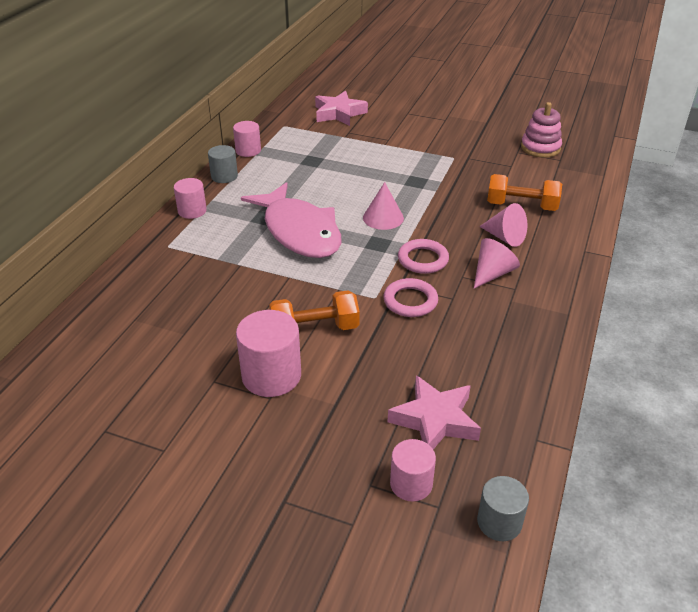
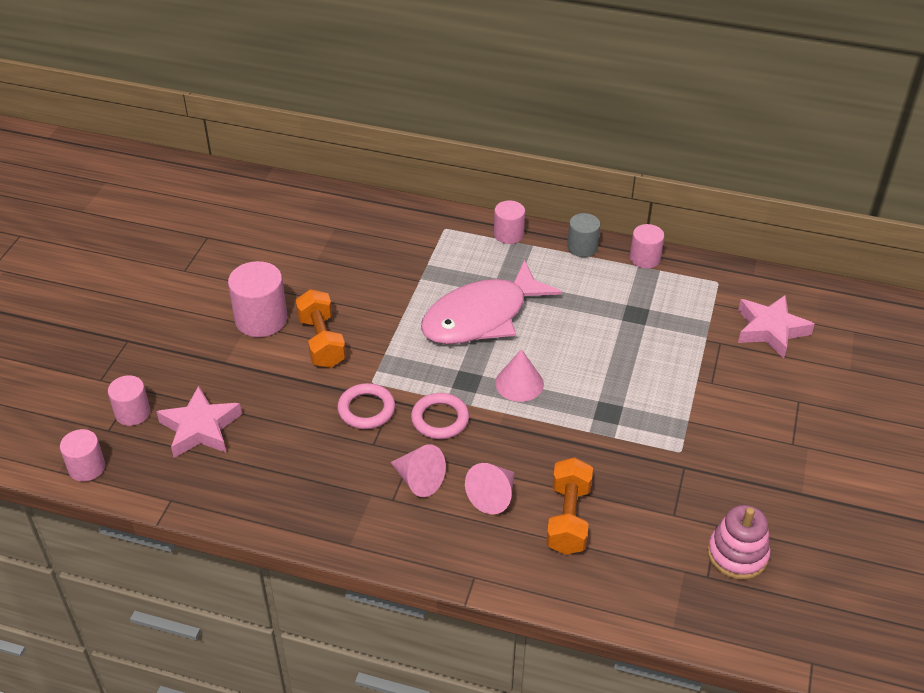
camera: 85 degrees right, 5 degrees up
grey cylinder [477,476,529,541] -> pink cylinder [60,429,105,482]

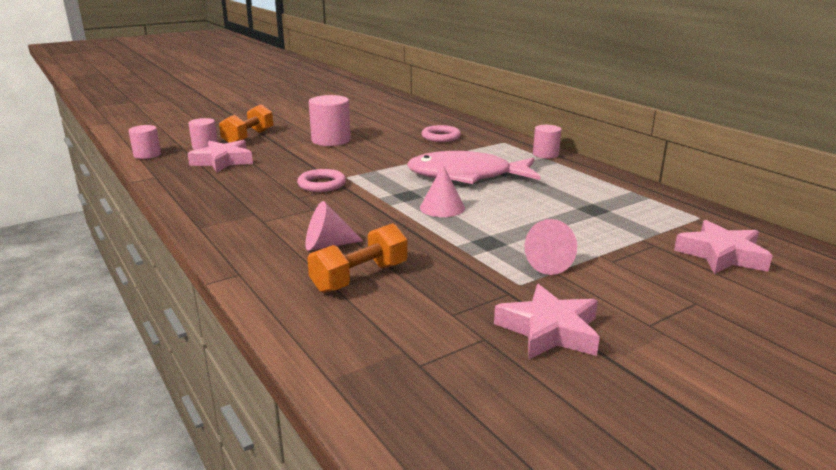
camera: 40 degrees right, 20 degrees down
orange dumbbell [295,289,346,368] -> orange dumbbell moved to [219,104,273,143]
pink cone [391,444,446,497] -> pink cone moved to [524,219,577,275]
pink ring [411,393,469,439] -> pink ring moved to [421,125,461,142]
grey cylinder [567,213,600,257] -> none
pink cylinder [630,224,664,269] -> none
pink stacking toy [707,505,771,580] -> none
none -> pink star [494,284,600,360]

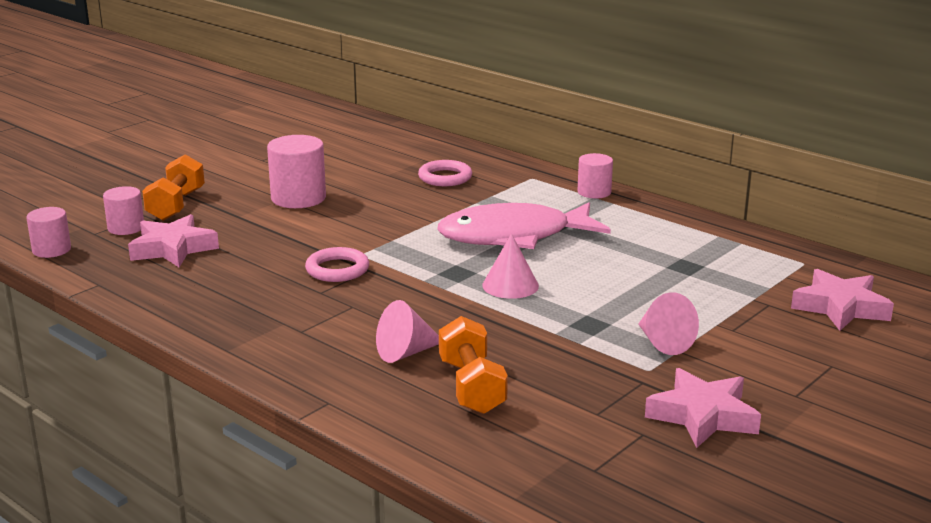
camera: 15 degrees left, 0 degrees up
orange dumbbell [307,223,408,293] -> orange dumbbell turned 45 degrees counterclockwise [439,316,508,414]

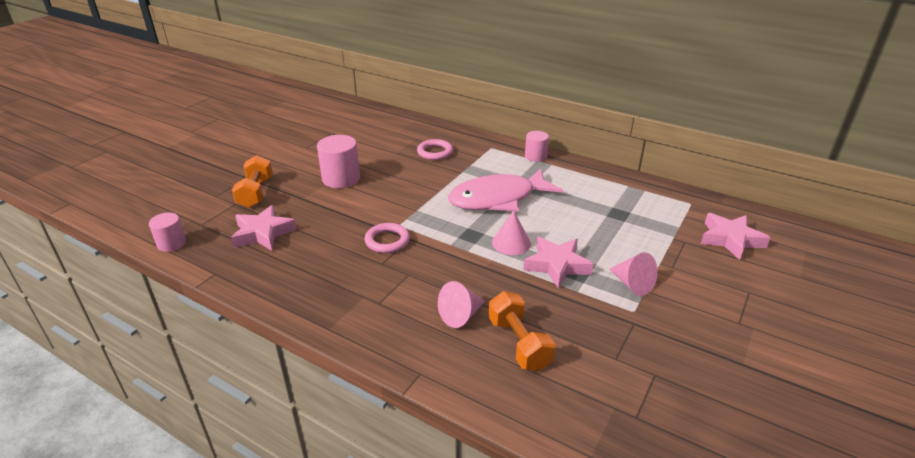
camera: 10 degrees left, 10 degrees up
pink cylinder [103,186,144,235] -> none
pink star [645,368,761,448] -> pink star moved to [523,237,594,288]

